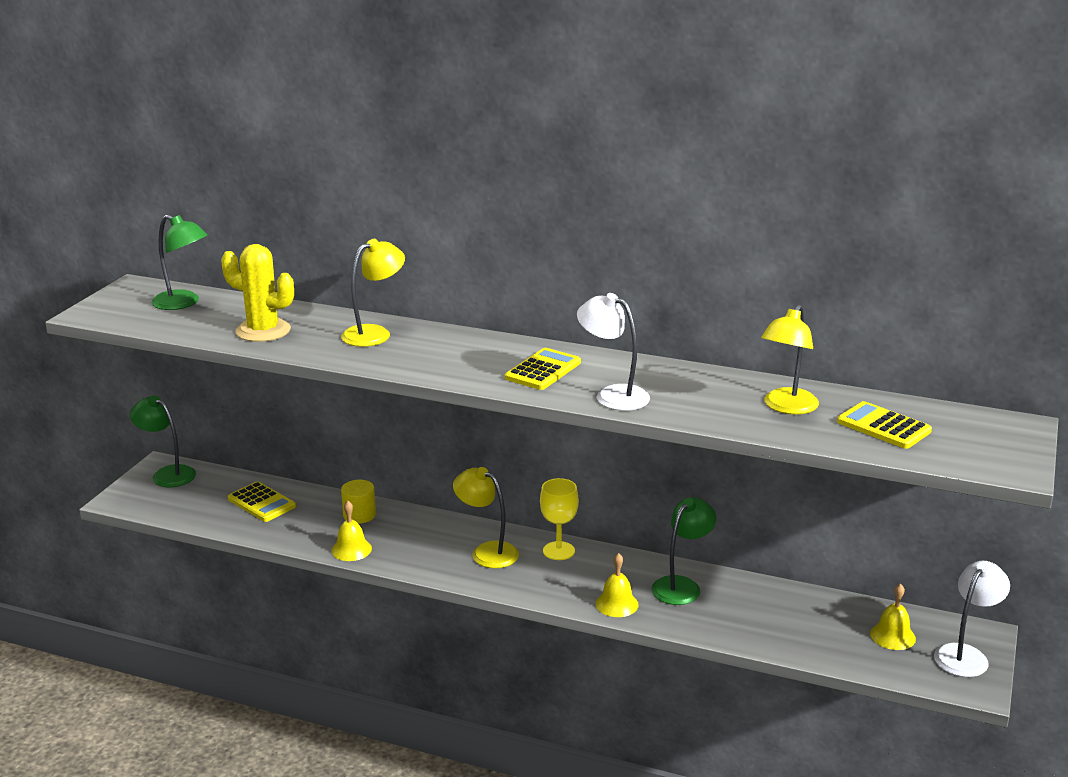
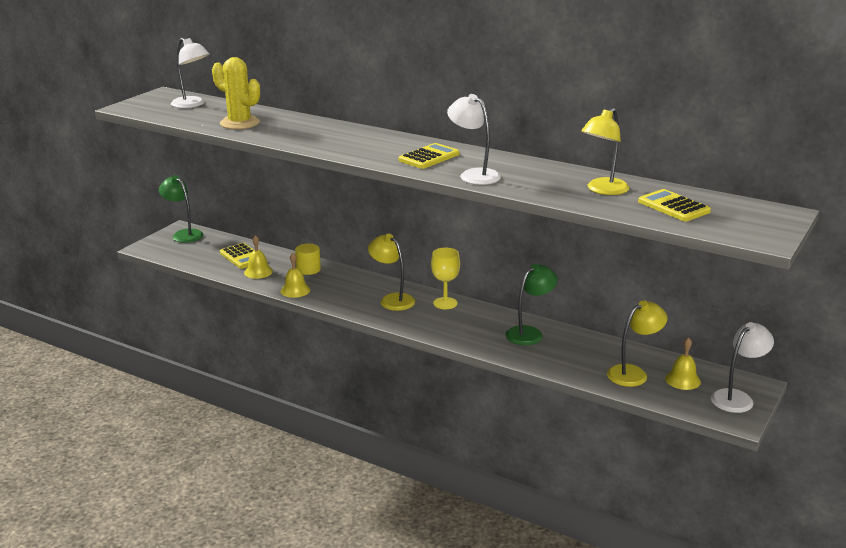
camera: 10 degrees right, 0 degrees up
green lamp [151,215,207,310] -> white lamp [171,38,210,108]
yellow lamp [341,239,405,347] -> yellow lamp moved to [607,300,667,387]
yellow bell [595,553,639,617] -> yellow bell moved to [244,235,273,279]

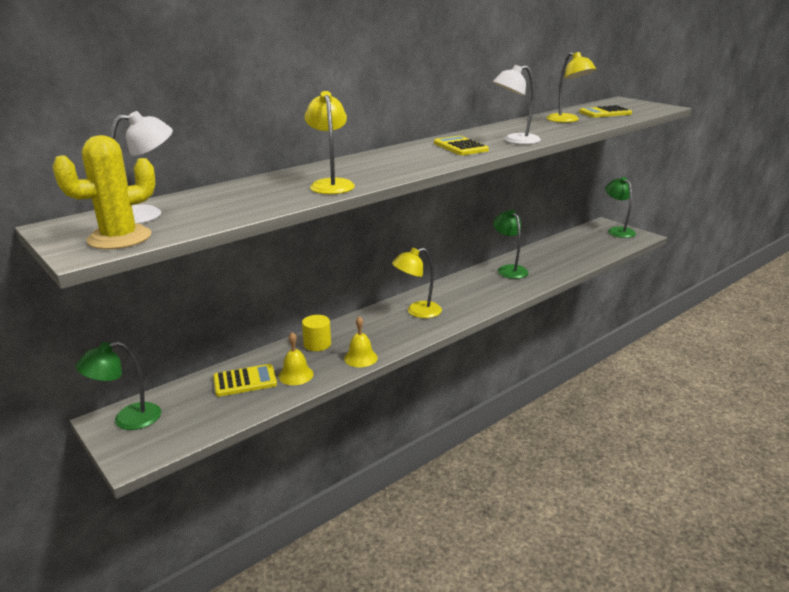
camera: 70 degrees left, 0 degrees up
yellow cactus [212,57,260,129] -> yellow cactus moved to [52,135,156,249]
yellow goblet [431,248,460,309] -> none
yellow lamp [607,300,667,387] -> yellow lamp moved to [305,91,355,194]
yellow bell [665,337,701,390] -> none
white lamp [711,322,774,413] -> green lamp [605,177,636,238]

